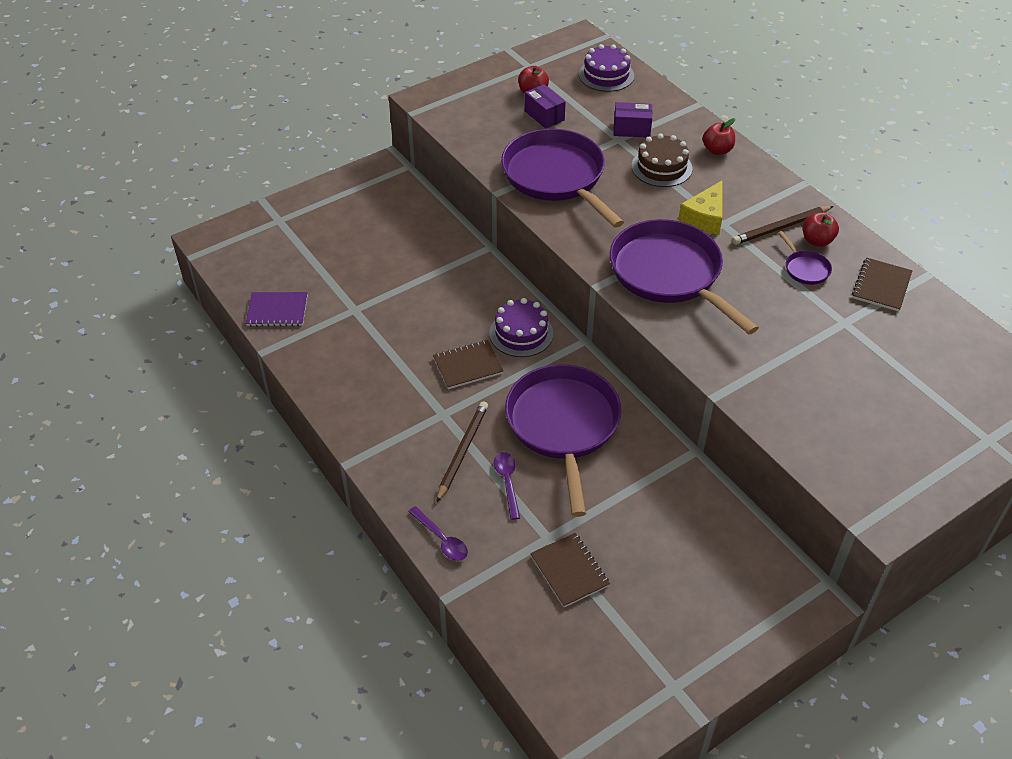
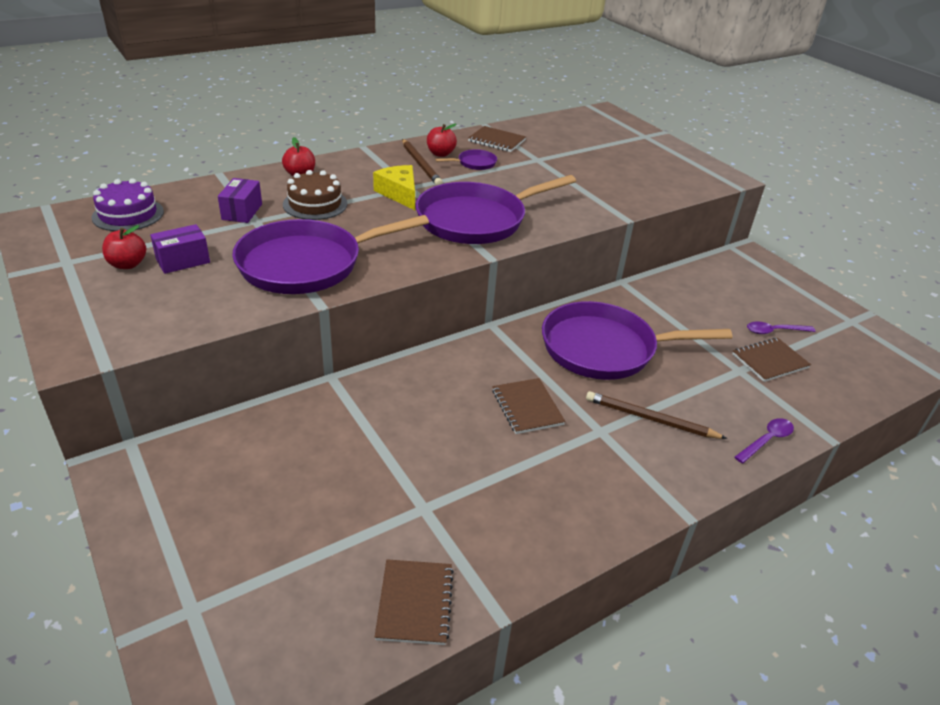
camera: 90 degrees left, 10 degrees down
purple notebook [246,292,308,326] -> brown notebook [375,559,454,645]
purple cake [489,298,553,357] -> none
purple spoon [494,452,520,520] -> purple spoon moved to [747,321,816,334]
yellow cheese [678,180,723,234] -> yellow cheese turned 150 degrees counterclockwise [373,165,415,210]

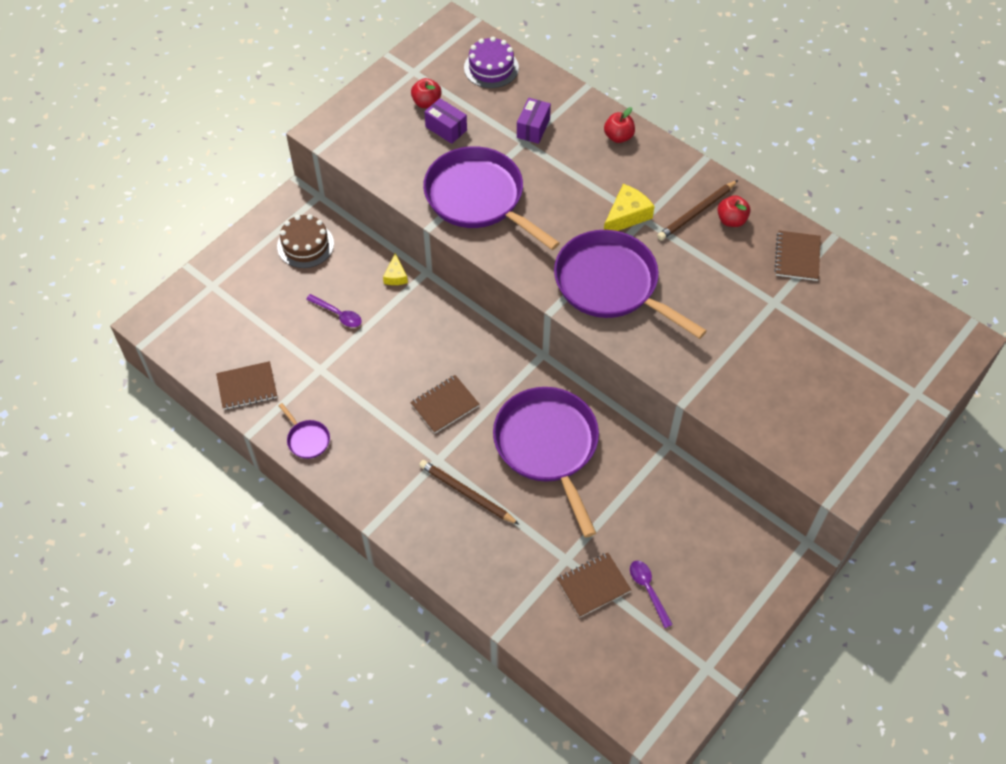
camera: 75 degrees right, 20 degrees up
purple box [218,178,262,223] -> purple box turned 60 degrees counterclockwise [517,98,551,144]
brown cake [283,170,348,220] -> brown cake moved to [277,214,334,268]
purple pan [435,149,497,170] -> purple pan moved to [278,403,330,459]
brown pencil [586,391,728,439] -> brown pencil turned 60 degrees counterclockwise [419,460,519,525]
brown notebook [732,338,811,382] -> brown notebook turned 75 degrees counterclockwise [557,553,631,618]
purple spoon [734,418,794,463] -> purple spoon moved to [306,294,362,327]
none -> yellow cheese [383,253,408,285]

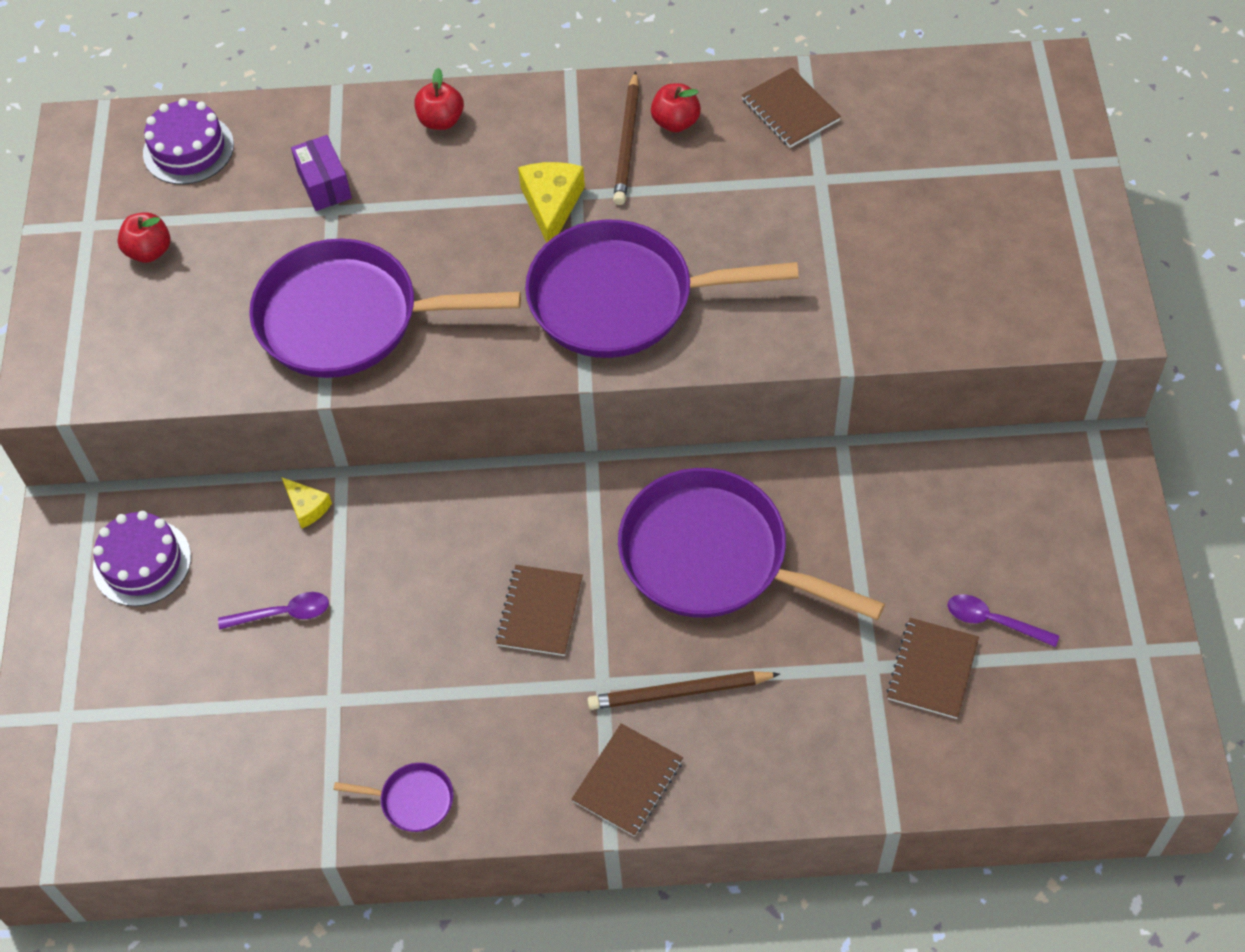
camera: 40 degrees left, 0 degrees up
brown notebook [216,361,277,410] -> brown notebook moved to [571,723,683,837]
brown cake [277,214,334,268] -> purple cake [93,511,191,606]
purple box [424,98,467,144] -> none

